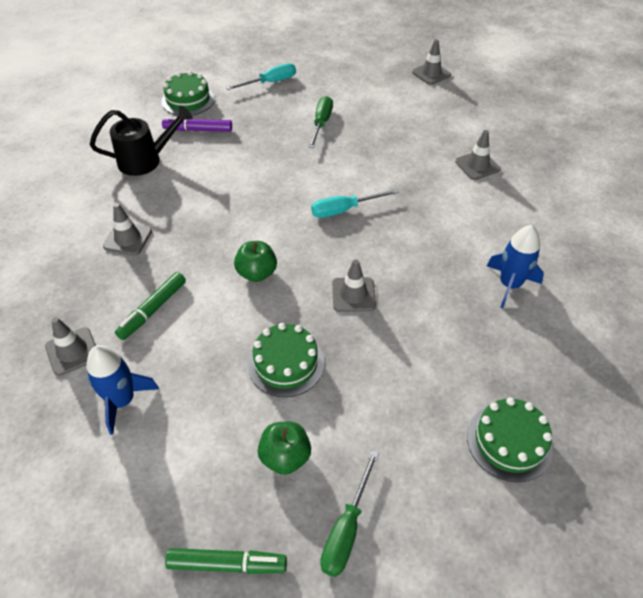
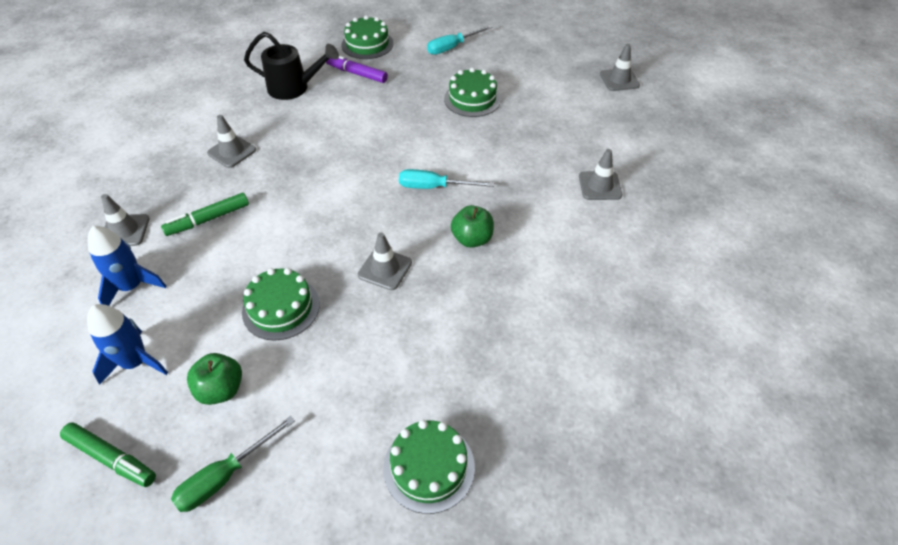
camera: 25 degrees right, 0 degrees up
turquoise screwdriver [226,63,296,90] -> turquoise screwdriver turned 150 degrees clockwise [427,25,493,55]
green apple [234,241,277,282] -> green apple moved to [451,205,494,248]
green screwdriver [309,96,333,148] -> green cake [444,68,501,117]
blue rocket [487,225,544,308] -> blue rocket moved to [87,304,168,385]

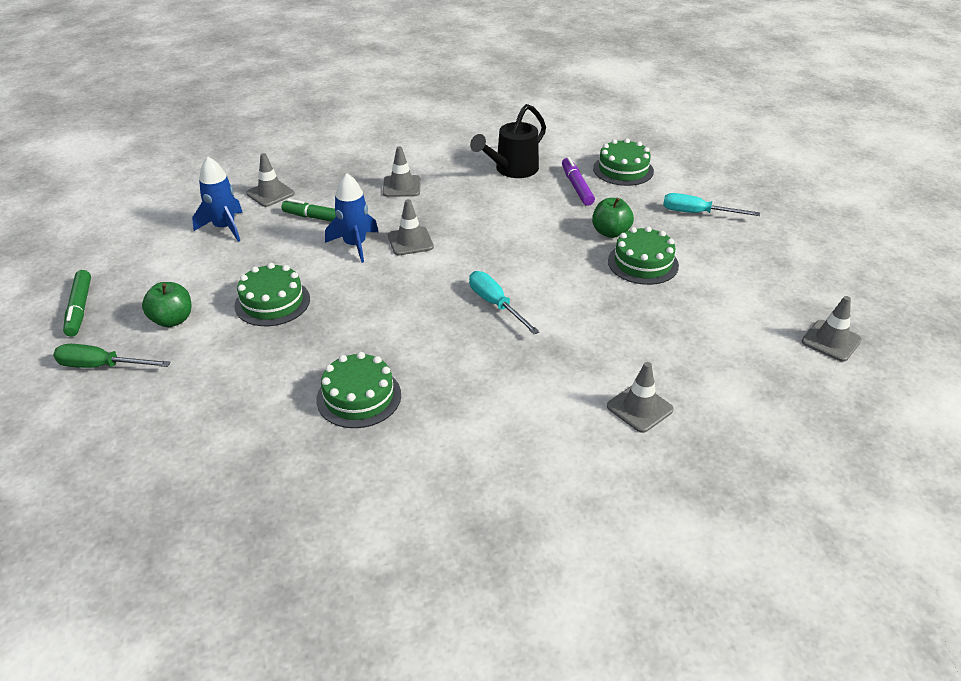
camera: 50 degrees right, 10 degrees down
blue rocket [87,304,168,385] -> blue rocket moved to [325,173,378,263]
black watering can [244,32,339,100] -> black watering can turned 75 degrees clockwise [470,104,546,178]
grey traffic cone [358,233,412,290] -> grey traffic cone moved to [388,199,434,255]
green cake [383,420,475,514] -> green cake moved to [316,352,401,428]
green apple [451,205,494,248] -> green apple moved to [592,198,634,238]

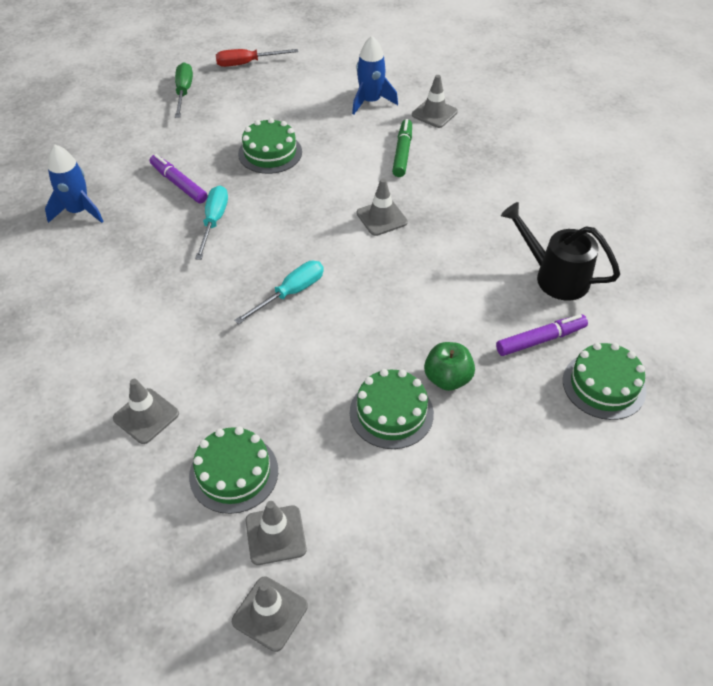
camera: 80 degrees right, 10 degrees up
green marker [63,270,91,337] -> red screwdriver [216,49,298,67]
green apple [142,282,191,327] -> none
green cake [316,352,401,428] -> green cake moved to [189,427,278,514]
blue rocket [325,173,378,263] -> blue rocket moved to [45,145,104,223]
grey traffic cone [383,146,421,197] -> grey traffic cone moved to [246,501,307,565]
turquoise screwdriver [663,193,760,216] -> turquoise screwdriver moved to [195,186,228,260]
none -> purple marker [150,154,208,203]

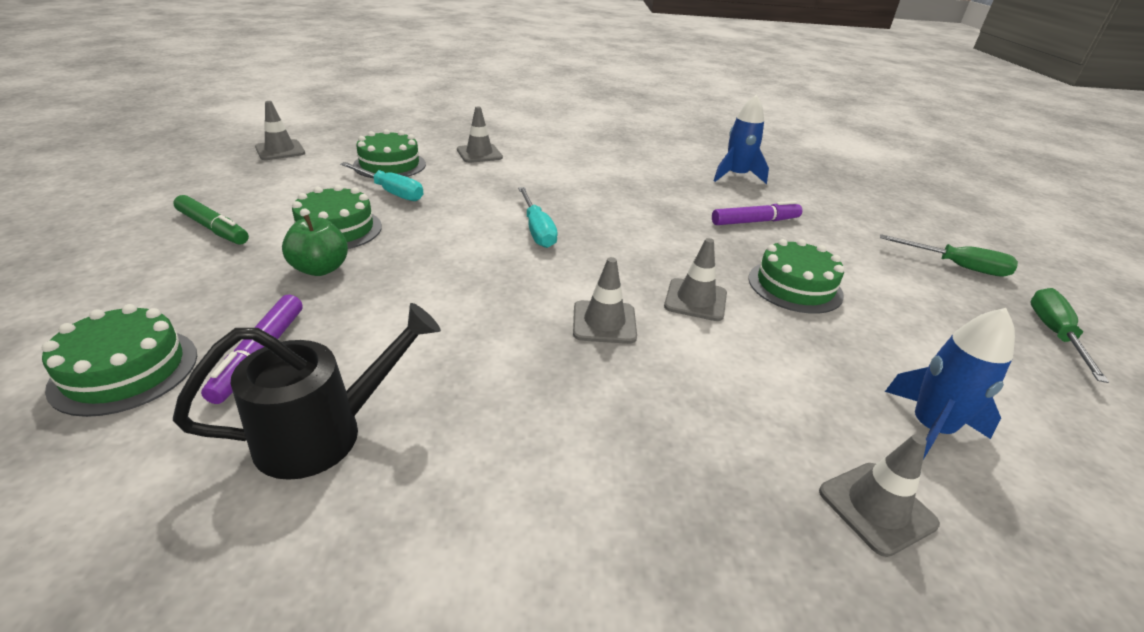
camera: 115 degrees right, 15 degrees down
turquoise screwdriver [195,186,228,260] -> turquoise screwdriver moved to [340,162,423,201]
red screwdriver [216,49,298,67] -> green screwdriver [1030,288,1109,383]
grey traffic cone [246,501,307,565] -> grey traffic cone moved to [664,238,727,321]
green marker [392,119,412,177] -> green marker moved to [173,195,249,245]

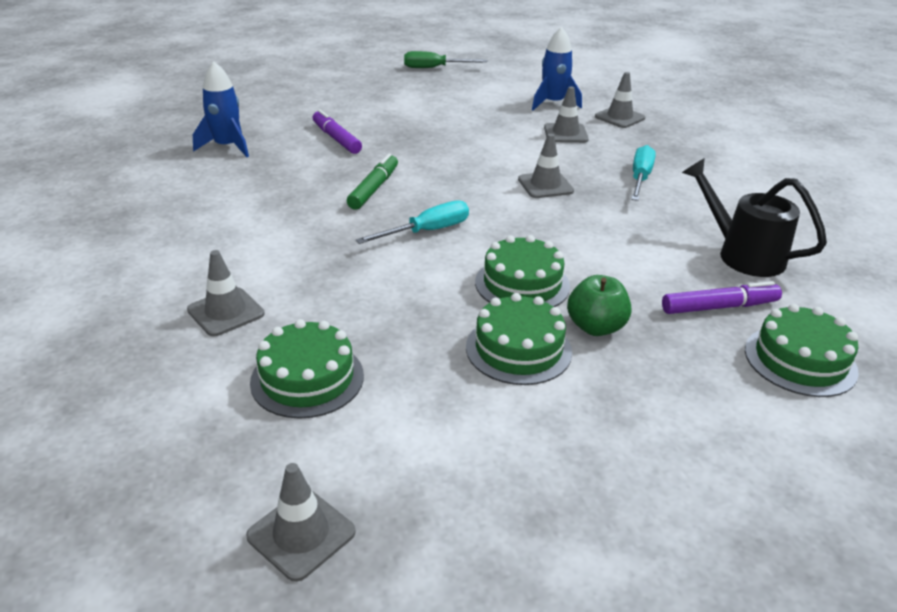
camera: 105 degrees left, 0 degrees up
green marker [173,195,249,245] -> green marker moved to [347,154,398,210]
turquoise screwdriver [340,162,423,201] -> turquoise screwdriver moved to [631,145,656,201]
grey traffic cone [664,238,727,321] -> grey traffic cone moved to [544,86,589,143]
green cake [748,239,844,314] -> green cake moved to [475,235,570,307]
green screwdriver [880,234,1018,277] -> none

